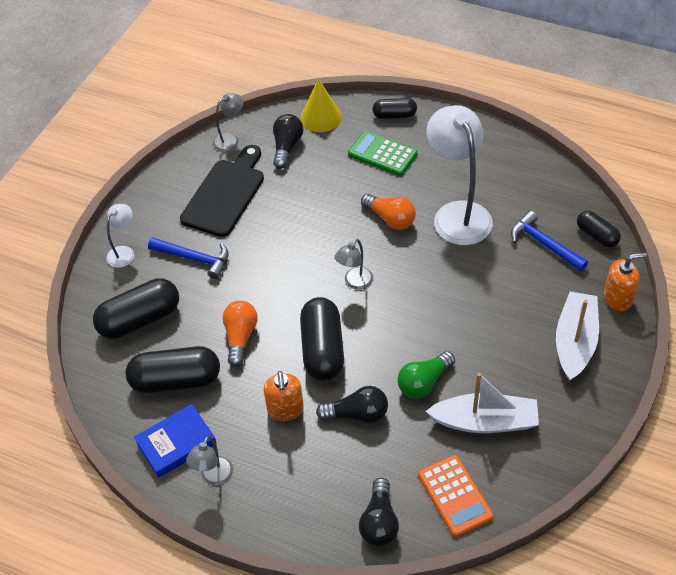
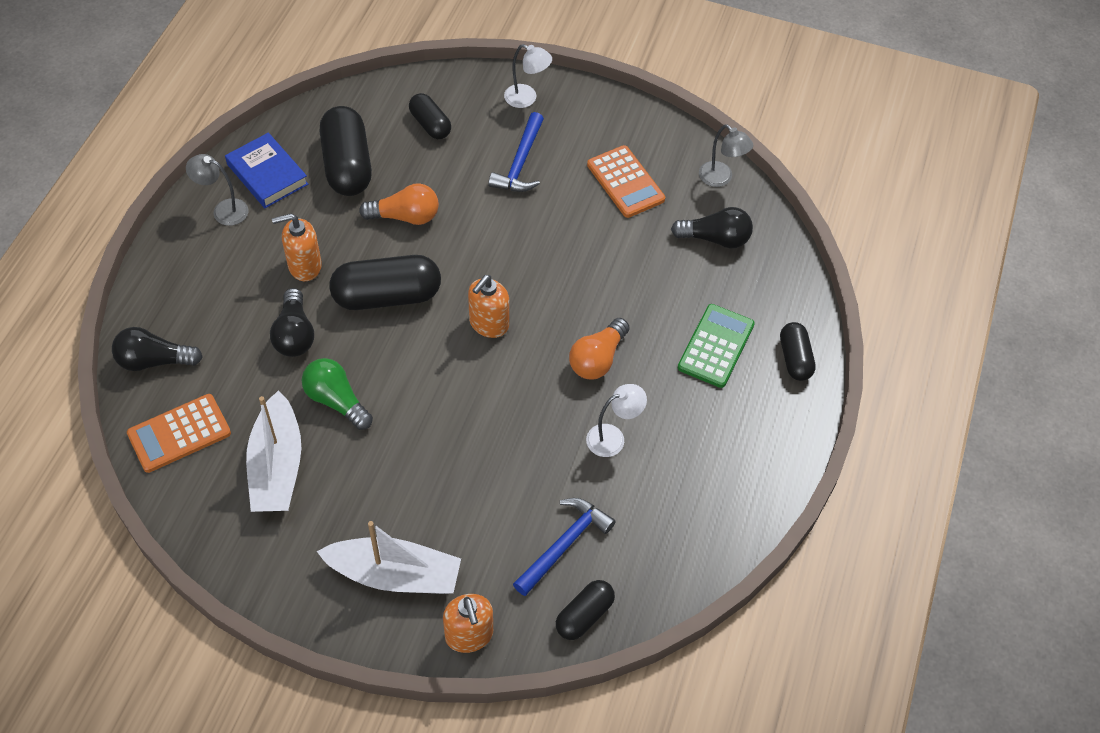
camera: 80 degrees right, 5 degrees up
black capsule [93,278,179,339] -> black capsule [409,93,451,139], size x0.57
black cutting board [180,145,264,237] -> orange calculator [587,145,665,218]
yellow cone [301,79,342,132] -> none
grey lamp [334,239,373,290] -> orange soap dispenser [468,275,509,338]
white lamp [427,105,493,245] -> white lamp [586,384,647,457], size x0.47

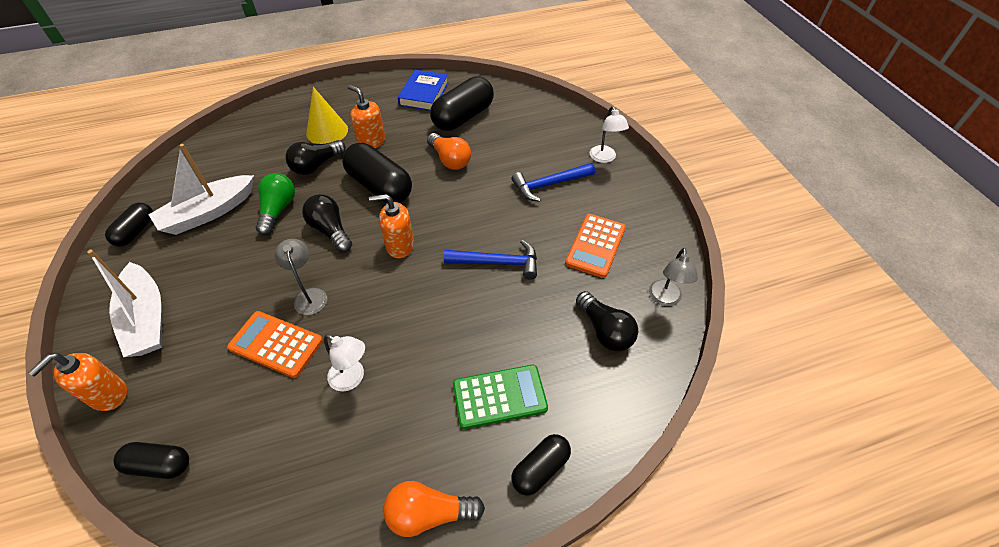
camera: 55 degrees right, 5 degrees down
black light bulb [112,327,202,371] -> black light bulb moved to [302,194,352,252]
orange calculator [127,394,231,473] -> orange calculator moved to [227,311,323,378]
grey lamp [186,154,249,226] -> grey lamp moved to [275,239,327,315]
black capsule [409,93,451,139] -> black capsule moved to [105,203,153,246]
blue hammer [513,498,616,596] -> blue hammer moved to [444,240,537,279]
orange light bulb [569,318,629,379] -> orange light bulb moved to [383,481,485,537]
none -> yellow cone [306,87,348,144]

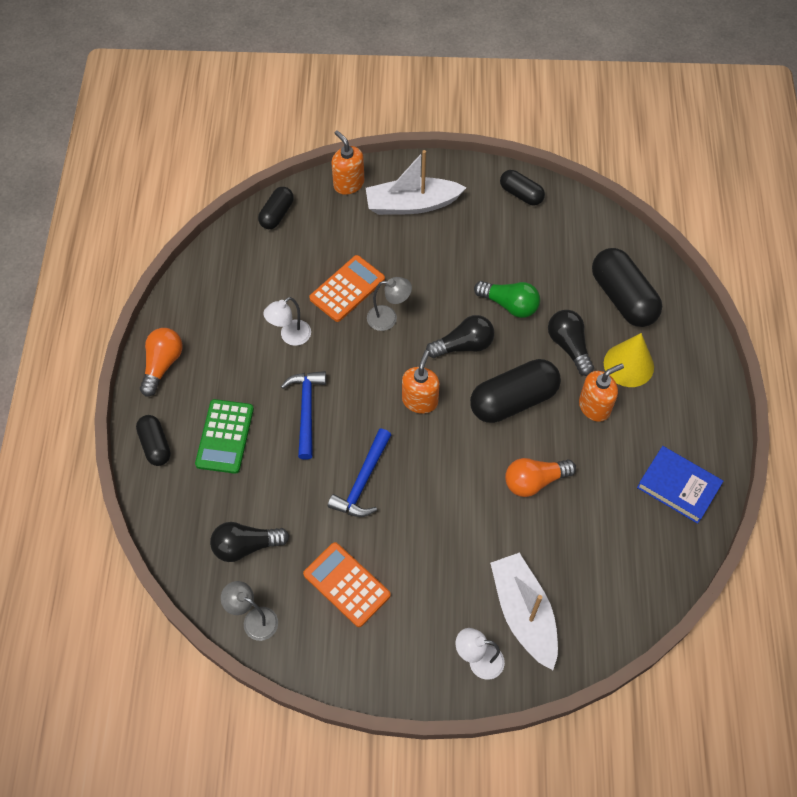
camera: 110 degrees right, 10 degrees up
white boat [148,144,254,235] -> white boat moved to [490,553,558,670]
black capsule [430,76,494,131] -> black capsule moved to [592,248,662,327]
blue hammer [511,163,595,202] -> blue hammer moved to [281,371,326,460]

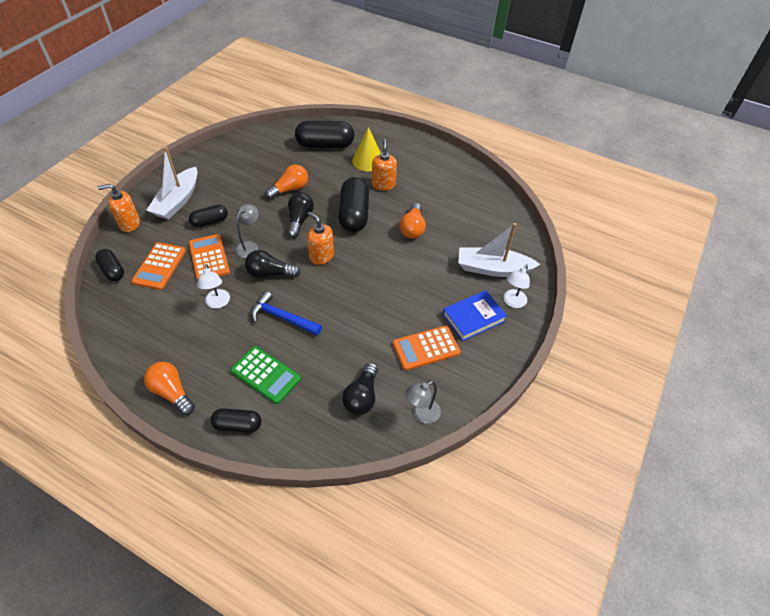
camera: 65 degrees left, 10 degrees down
blue hammer [328,429,391,517] -> none
green light bulb [474,281,540,318] -> orange light bulb [265,164,308,199]
black capsule [500,170,545,205] -> black capsule moved to [189,205,228,227]
black light bulb [548,310,594,376] -> black light bulb moved to [245,250,301,278]
blue book [637,446,723,524] -> blue book moved to [442,290,507,341]
none -> orange calculator [131,242,186,290]

